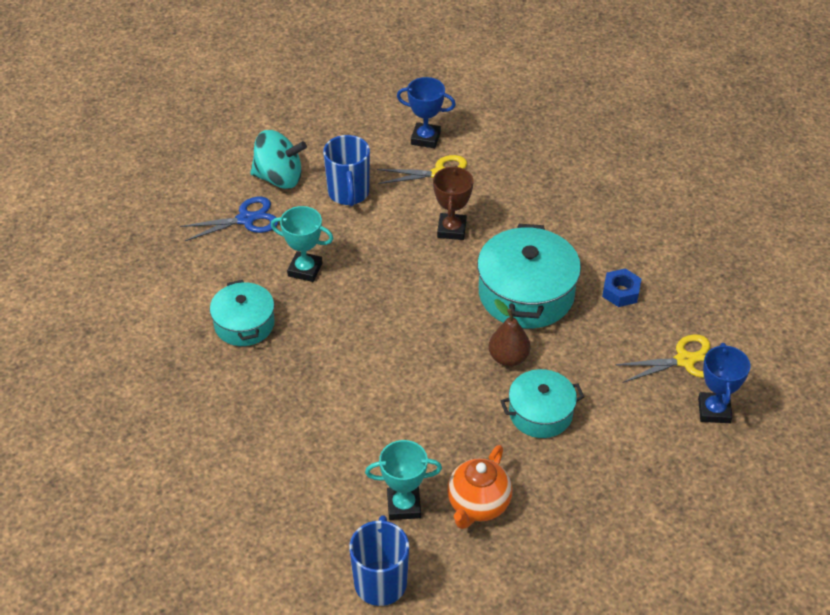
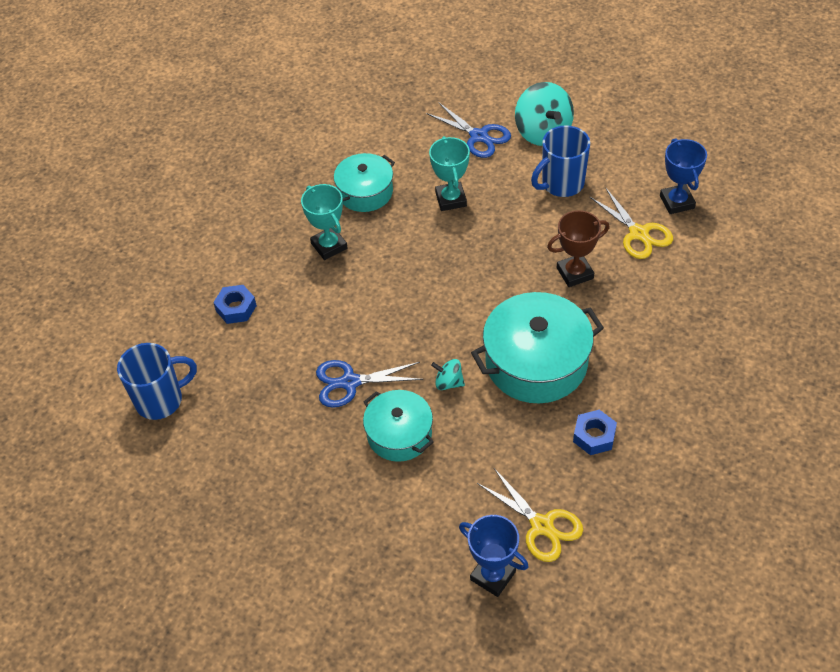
camera: 65 degrees right, 5 degrees up
turquoise trophy [365,440,442,520] -> turquoise trophy moved to [301,184,348,260]
orange teapot [447,445,512,529] -> none
brown pear [489,299,530,366] -> turquoise spinning top [431,359,465,390]
blue trophy [698,343,750,423] -> blue trophy turned 60 degrees clockwise [459,515,529,597]
none -> blue nut [213,285,257,324]
none -> blue scissors [316,360,423,408]

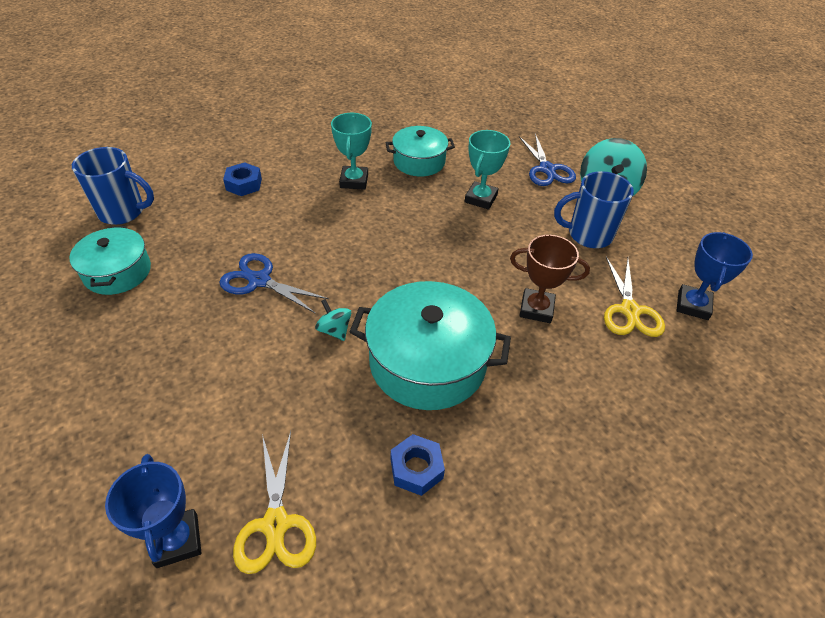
camera: 30 degrees right, 5 degrees down
turquoise pot [363,390,434,462] -> turquoise pot moved to [69,226,151,295]

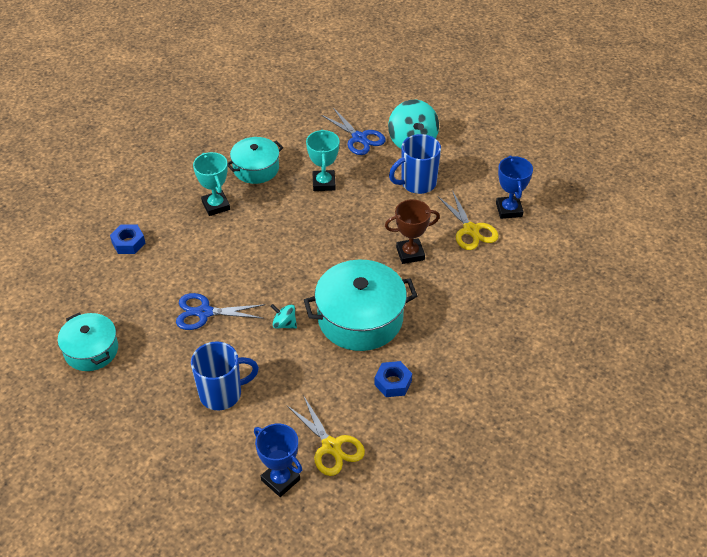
camera: 25 degrees left, 0 degrees up
blue mug [72,147,154,225] -> blue mug moved to [191,342,259,410]

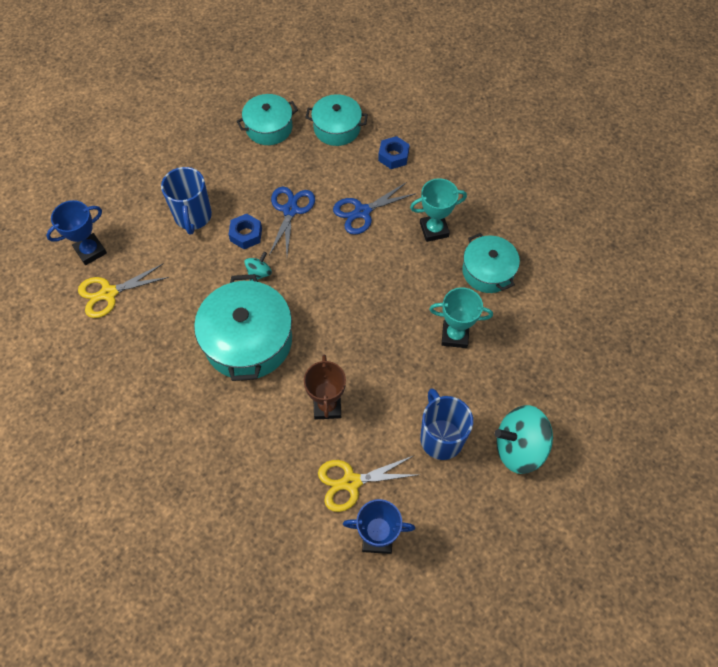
camera: 100 degrees right, 15 degrees up
blue scissors [321,108,386,155] -> blue scissors moved to [333,182,416,235]
blue nut [374,361,412,397] -> blue nut moved to [228,214,262,249]
none -> turquoise pot [305,94,368,146]

